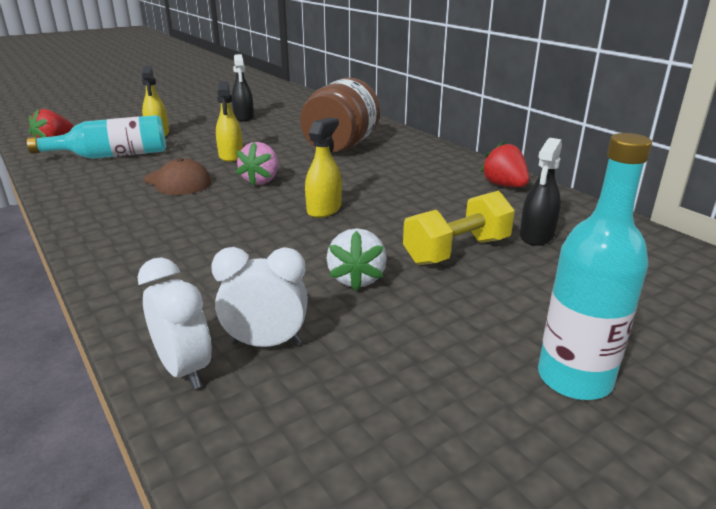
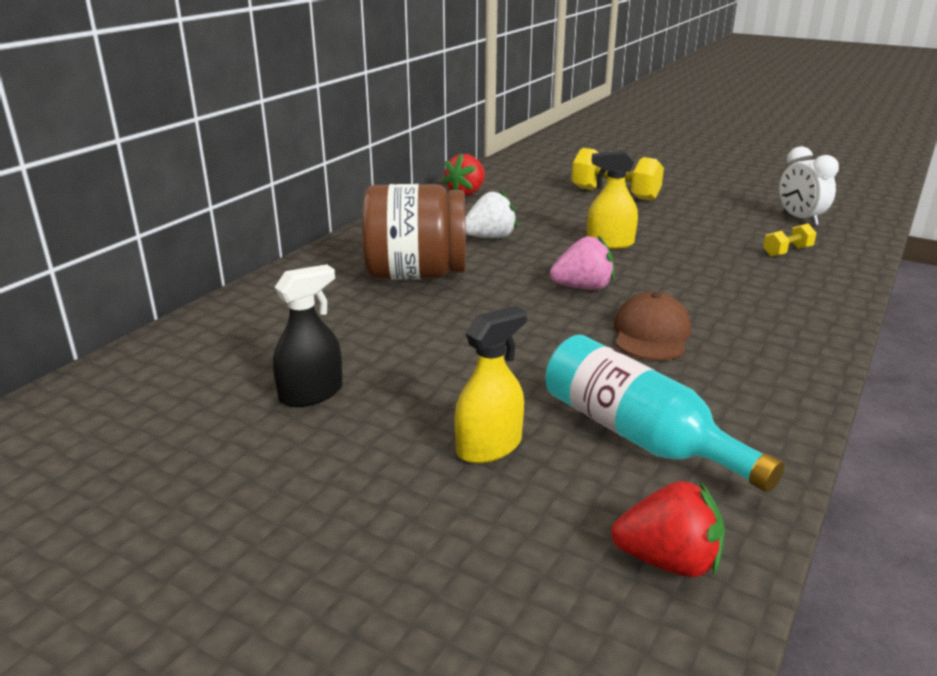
camera: 115 degrees left, 0 degrees up
white clock [138,257,212,389] -> none
yellow spray bottle [216,81,243,162] -> none
white strawberry [326,228,387,291] -> white strawberry moved to [465,190,517,238]
black spray bottle [520,138,562,246] -> none
turquoise bottle [538,133,652,400] -> none
none -> yellow dumbbell [763,223,816,257]

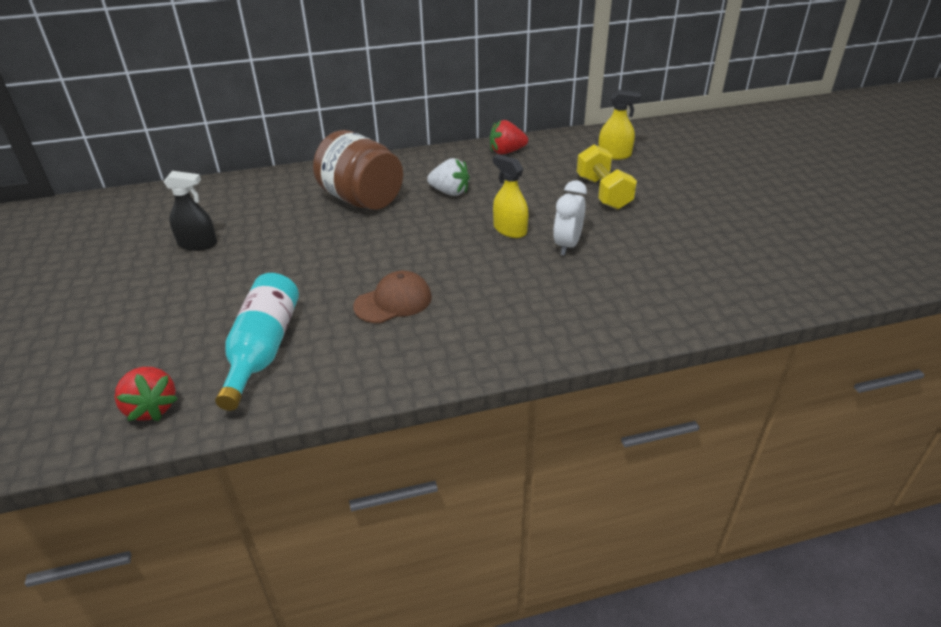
camera: 45 degrees right, 10 degrees up
yellow spray bottle [454,306,527,463] -> yellow spray bottle moved to [598,90,641,160]
pink strawberry [550,235,614,290] -> none
yellow dumbbell [763,223,816,257] -> none
white clock [779,146,839,226] -> white clock moved to [553,180,587,255]

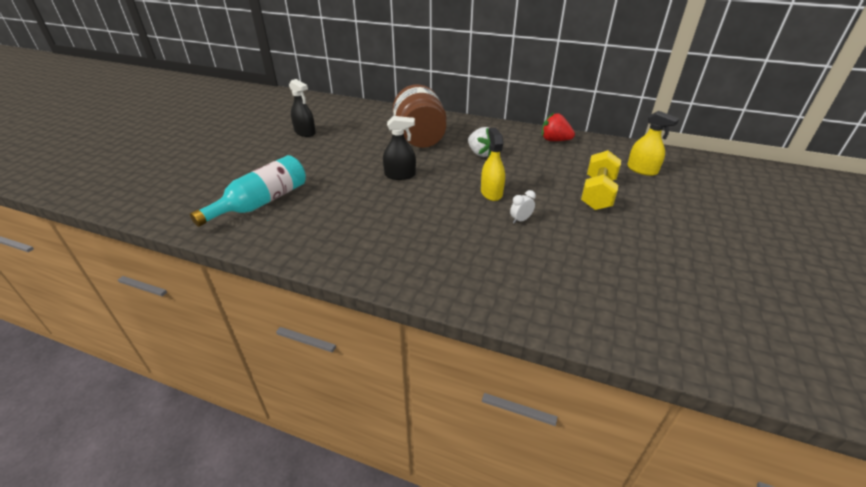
camera: 35 degrees right, 0 degrees up
red strawberry [114,367,178,421] -> none
brown cap [353,271,432,323] -> none
white clock [553,180,587,255] -> white clock [510,190,536,224], size x0.57
none -> black spray bottle [383,116,416,180]

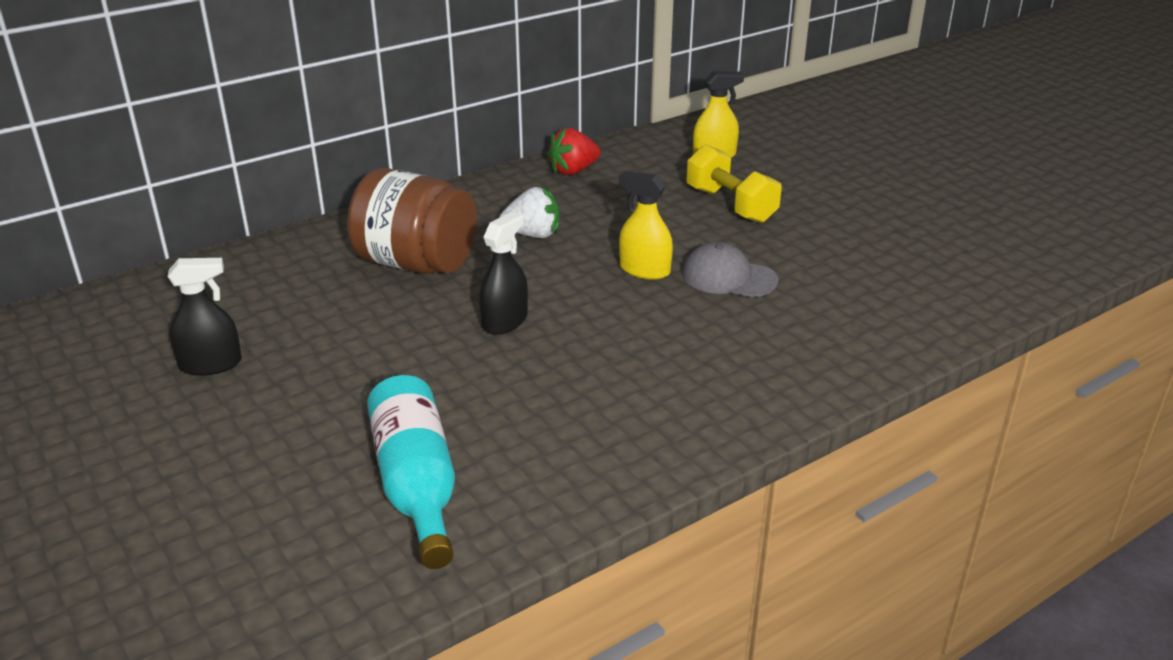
camera: 55 degrees left, 5 degrees down
white clock [510,190,536,224] -> grey cap [682,242,778,297]

